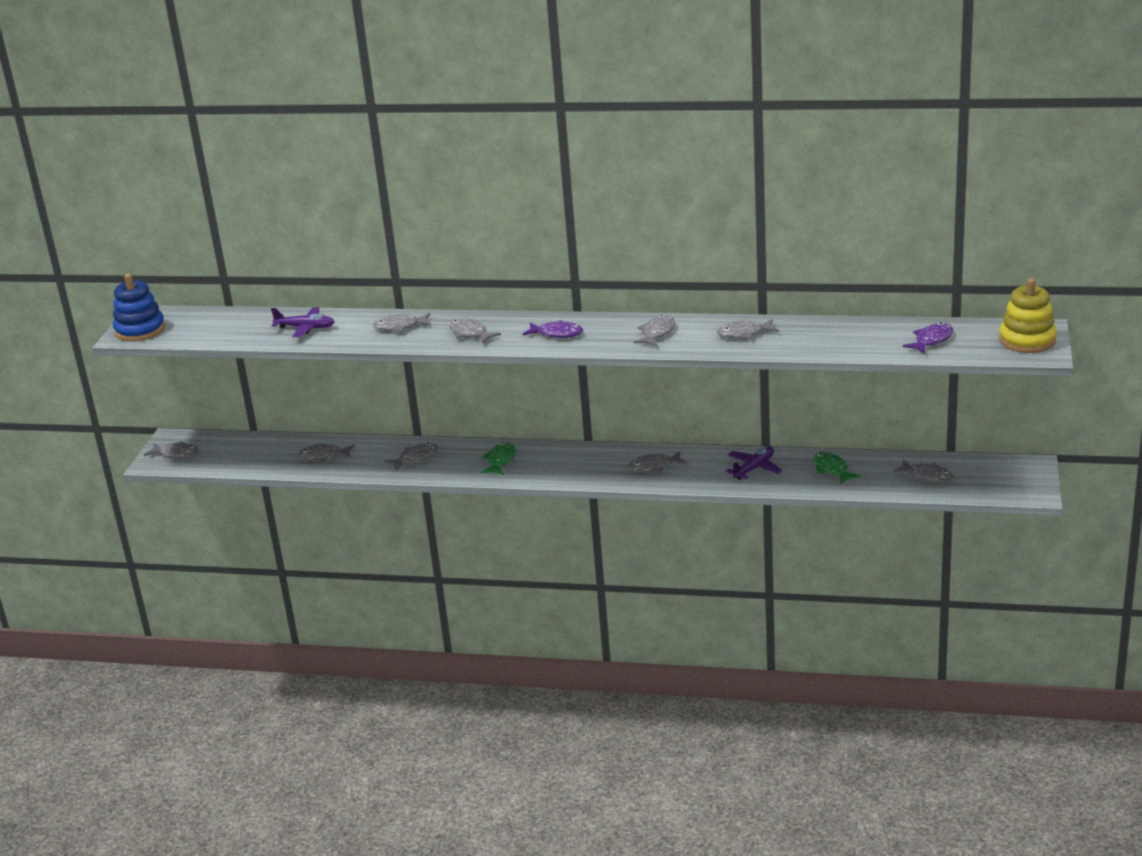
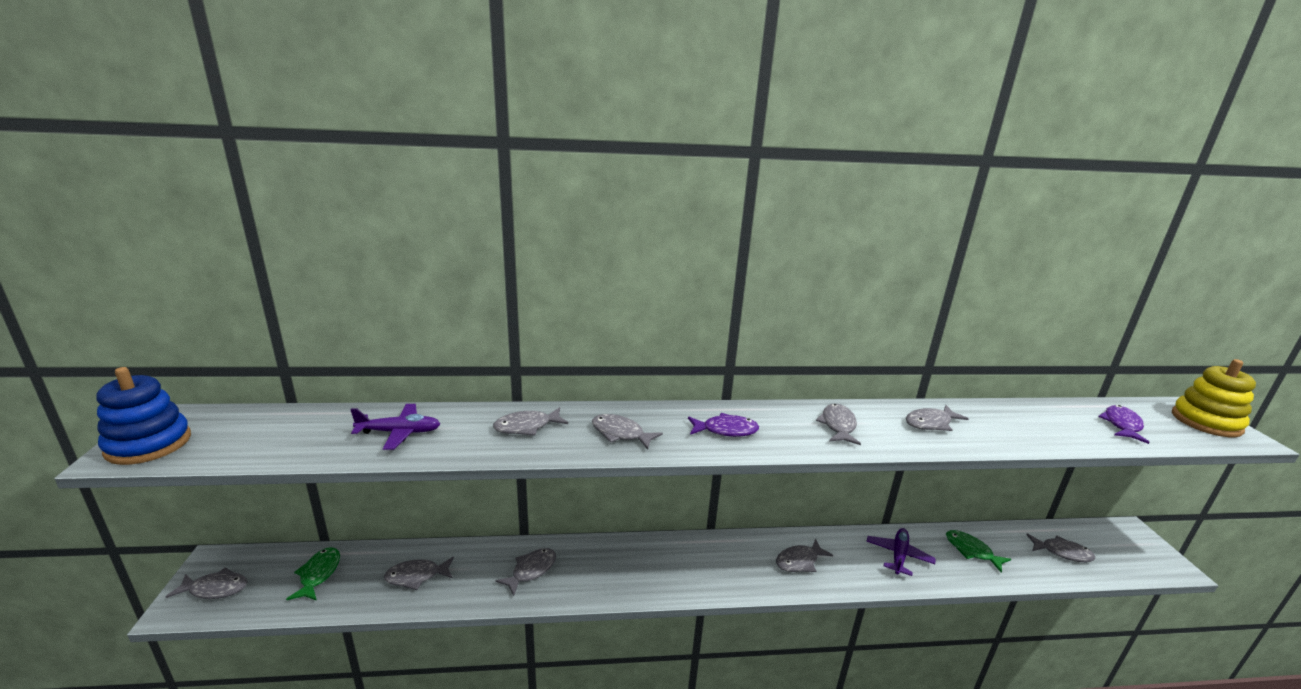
camera: 20 degrees left, 5 degrees down
green fish [481,442,516,475] -> green fish moved to [286,547,340,601]

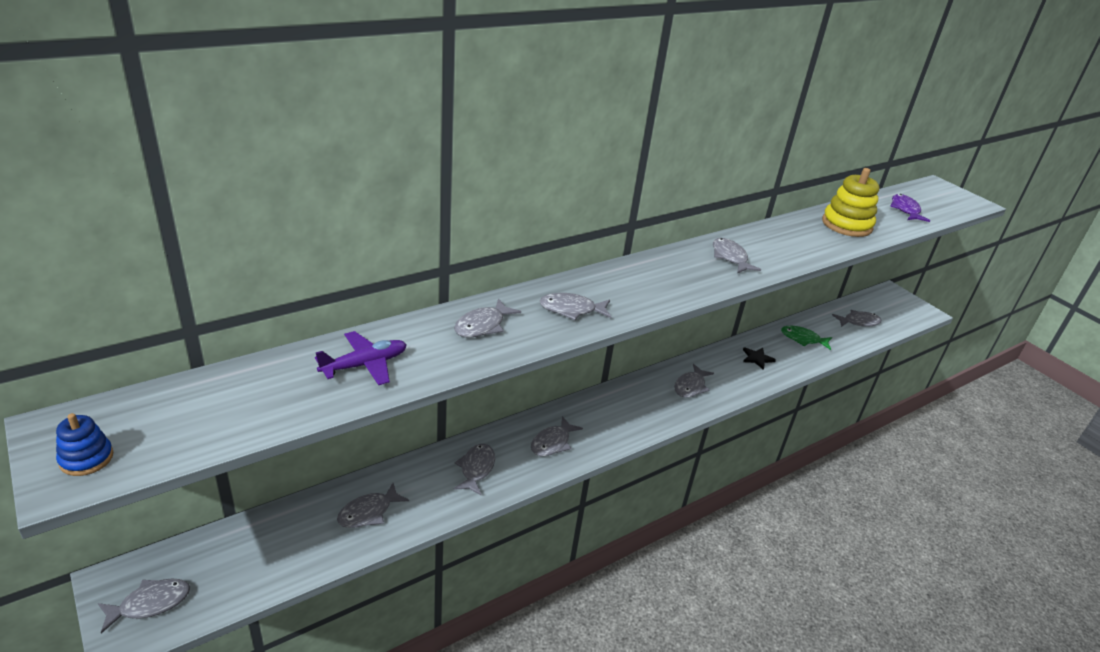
camera: 30 degrees left, 10 degrees up
blue stacking toy [96,367,191,465] -> blue stacking toy [56,413,113,476], size x0.54
green fish [286,547,340,601] -> none
purple fish [688,413,759,437] -> none
purple plane [866,528,936,576] -> black star [743,347,776,370]
grey fish [906,405,969,431] -> grey fish moved to [531,416,583,456]
yellow stacking toy [1172,359,1256,437] -> yellow stacking toy moved to [822,168,879,237]

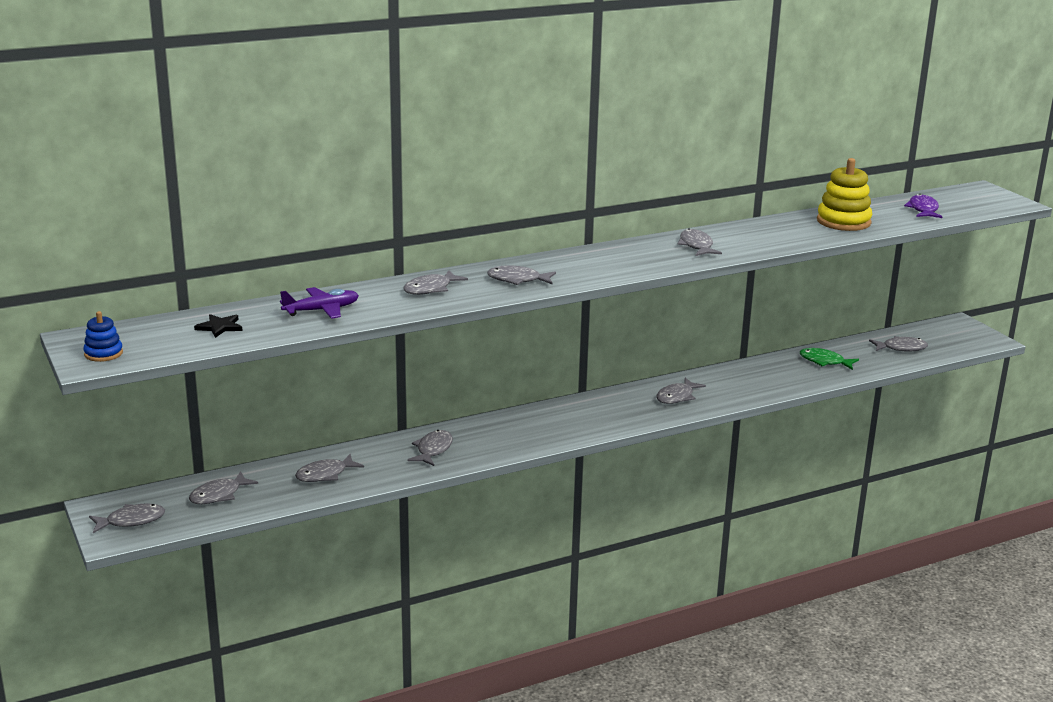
camera: 10 degrees right, 10 degrees down
grey fish [531,416,583,456] -> grey fish moved to [189,471,258,504]
black star [743,347,776,370] -> black star moved to [194,314,243,338]

